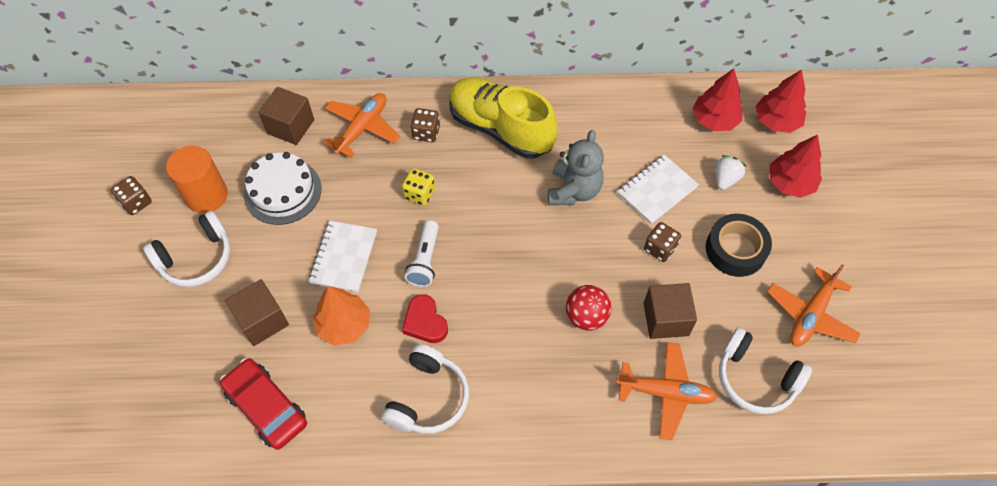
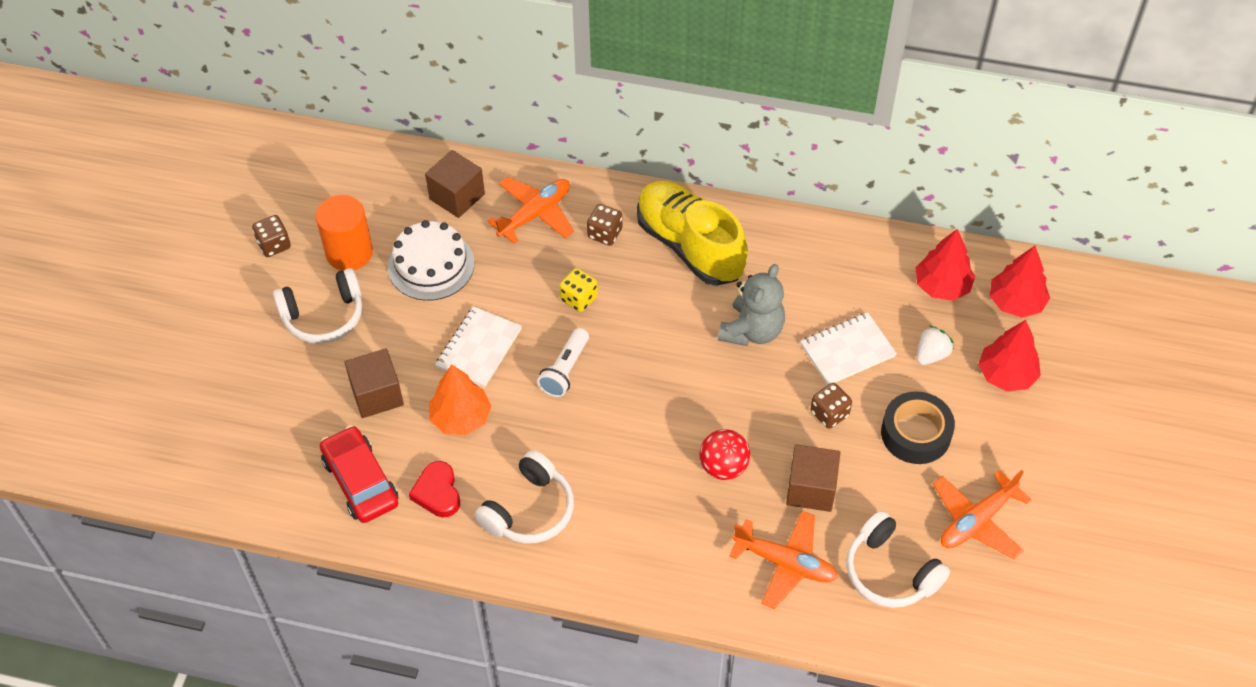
camera: 15 degrees right, 5 degrees down
red heart [402,294,448,343] -> red heart moved to [409,461,460,518]

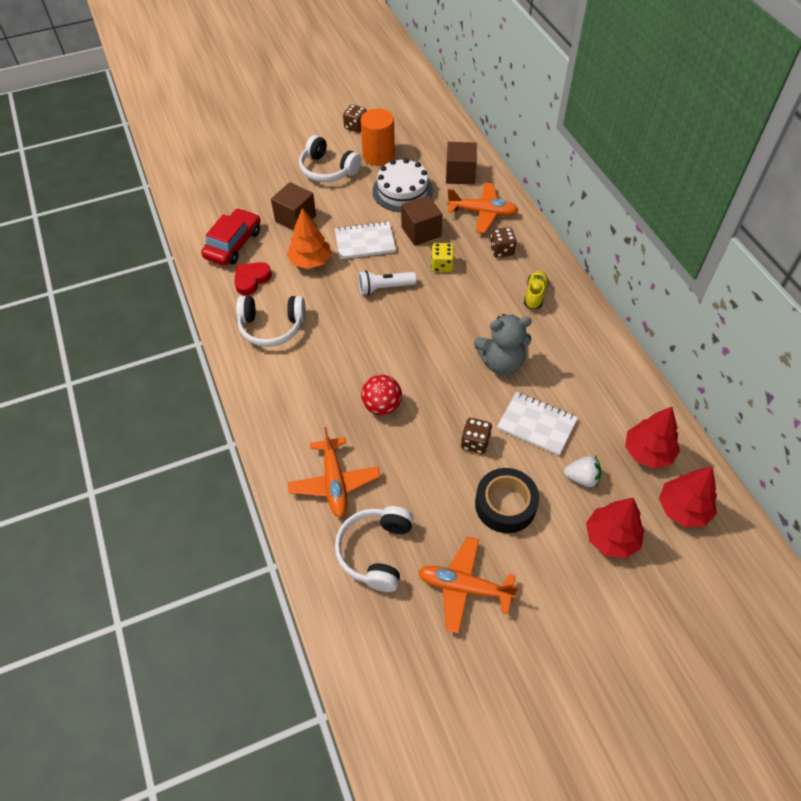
camera: 55 degrees right, 0 degrees up
yellow shoe [637,181,748,286] -> yellow shoe [524,271,549,309], size x0.43
brown cube [786,444,840,512] -> brown cube moved to [401,195,442,246]

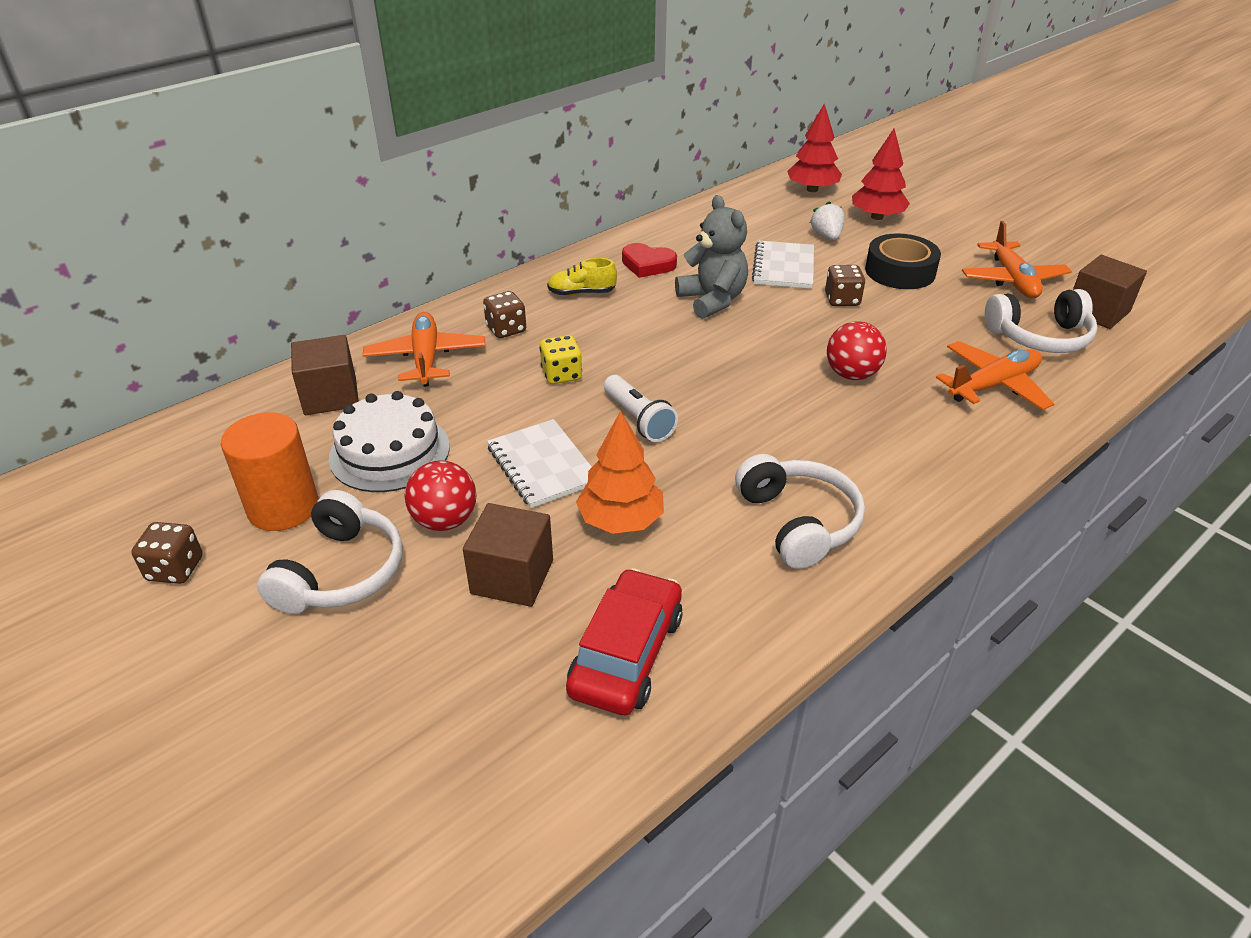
camera: 110 degrees left, 15 degrees down
red car [201,208,261,266] -> red car turned 105 degrees clockwise [566,568,683,715]
red heart [234,262,272,295] -> red heart moved to [622,243,677,278]
brown cube [401,195,442,246] -> brown cube moved to [1073,255,1147,329]
red tree [625,407,680,469] -> none
none -> red ball [405,460,476,531]

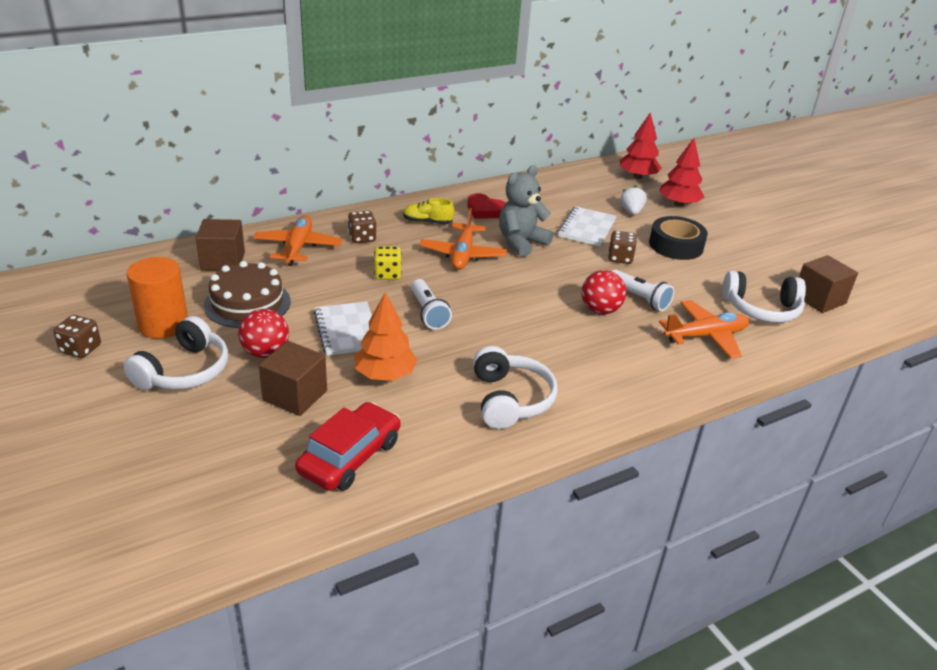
camera: 10 degrees right, 5 degrees down
white cake [329,391,450,492] -> brown cake [204,261,290,328]
grey teddy bear [675,195,748,319] -> grey teddy bear turned 120 degrees counterclockwise [499,165,553,257]
orange plane [962,221,1072,298] -> orange plane moved to [420,208,507,270]
none -> white flashlight [612,270,674,311]

